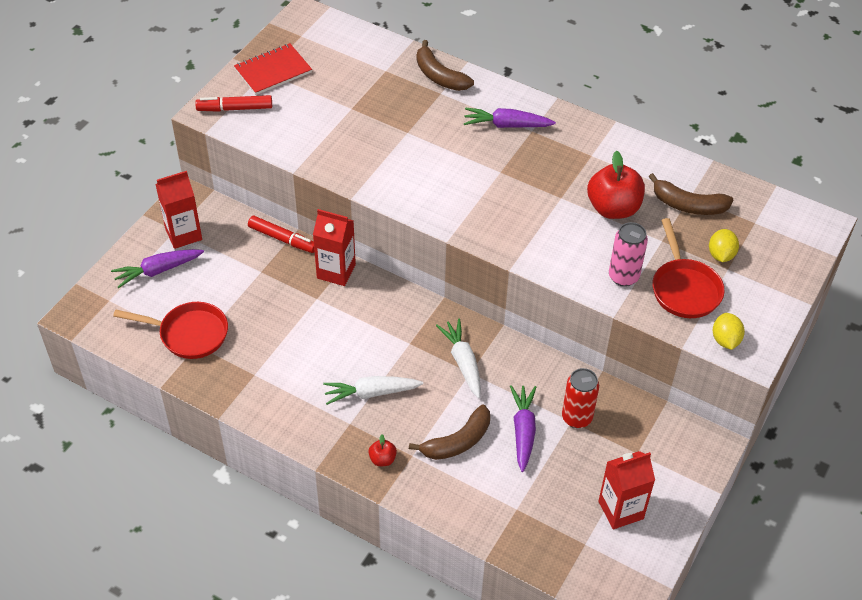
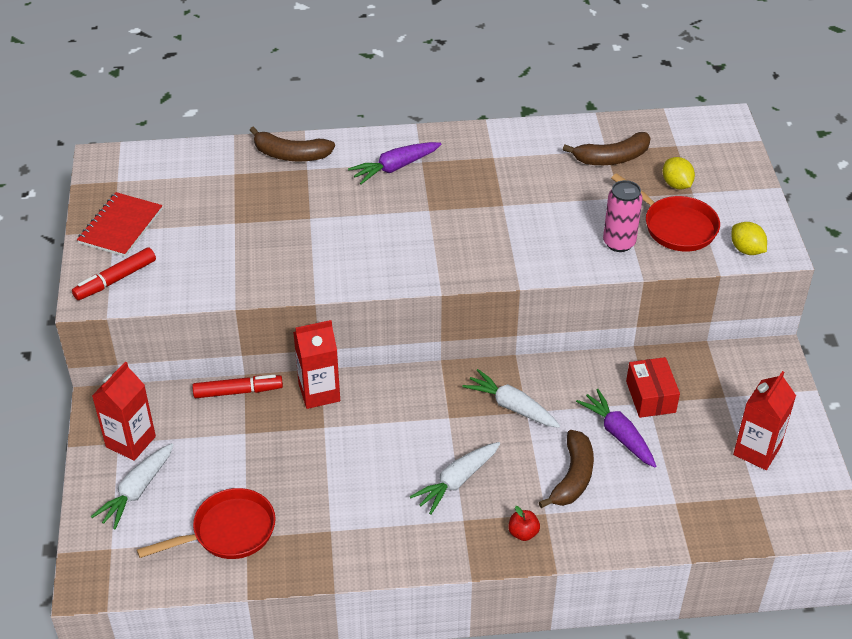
camera: 35 degrees left, 5 degrees down
purple carrot [111,249,204,288] -> white carrot [91,443,174,529]
red can [562,368,599,428] -> red box [626,357,680,418]
red apple [587,151,645,219] -> none

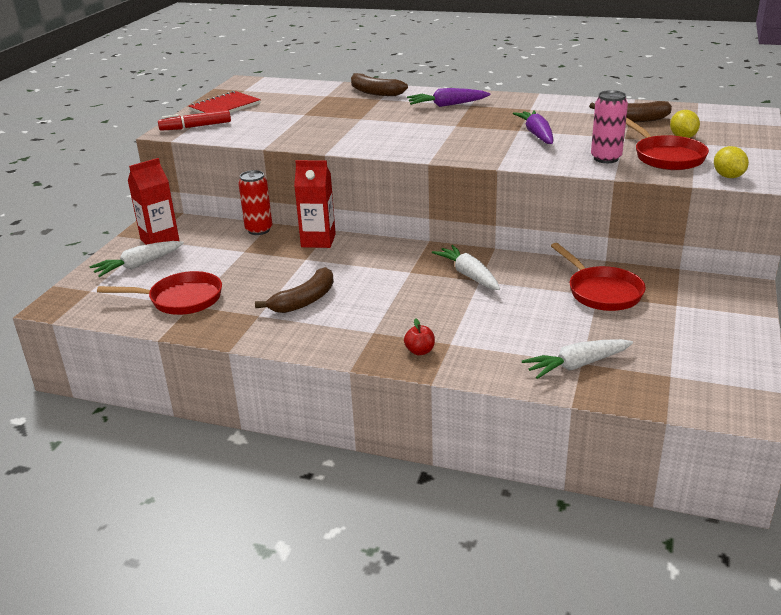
camera: 25 degrees right, 15 degrees down
red marker [192,375,283,398] -> red can [238,170,273,235]
white carrot [410,442,500,515] -> white carrot moved to [522,339,633,379]
brown banana [539,430,594,508] -> brown banana moved to [255,267,334,313]
purple carrot [576,389,656,468] -> purple carrot moved to [512,110,554,144]
red box [626,357,680,418] -> red pan [551,243,646,311]
red carton [733,371,796,470] -> none

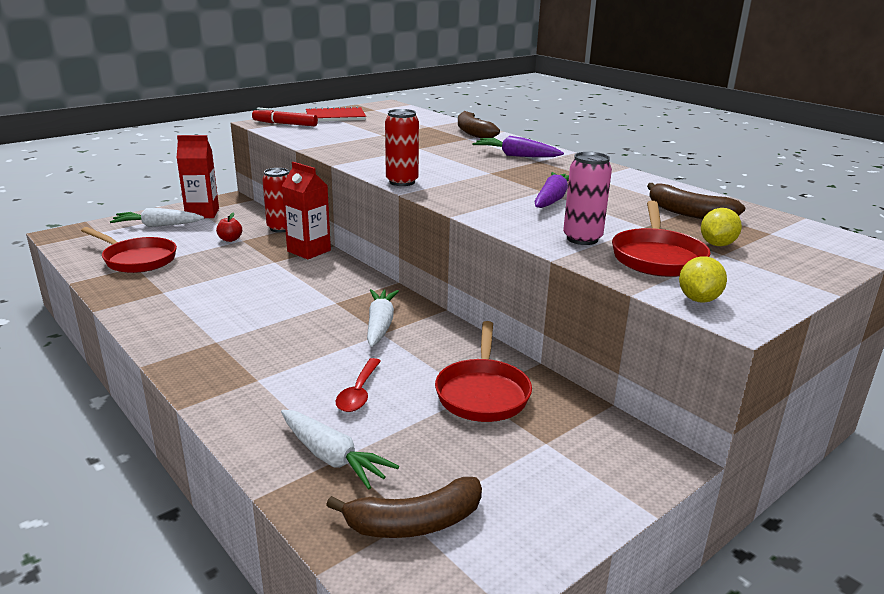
camera: 30 degrees right, 5 degrees down
brown banana [255,267,334,313] -> brown banana moved to [326,477,482,538]
red apple [404,318,435,355] -> red apple moved to [216,212,242,242]
white carrot [522,339,633,379] -> white carrot turned 150 degrees counterclockwise [281,410,399,489]
none -> red spoon [336,358,381,412]
none -> red can [385,109,419,186]

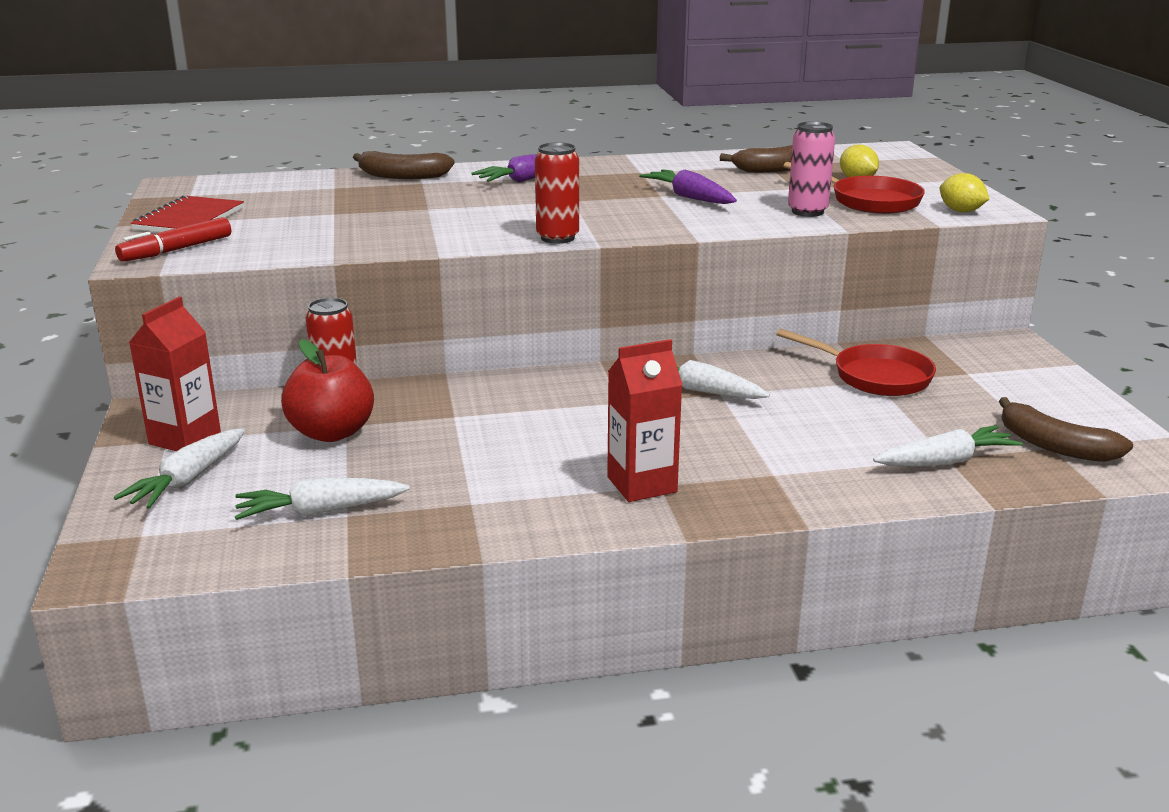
camera: 60 degrees left, 0 degrees up
red pan [81,227,177,273] -> white carrot [235,477,410,520]
red apple [216,212,242,242] -> red apple [281,339,374,442], size x2.17
red carton [282,162,331,260] -> red carton moved to [607,339,682,502]
brown banana [326,477,482,538] -> brown banana turned 120 degrees clockwise [999,397,1133,462]
red spoon [336,358,381,412] -> none

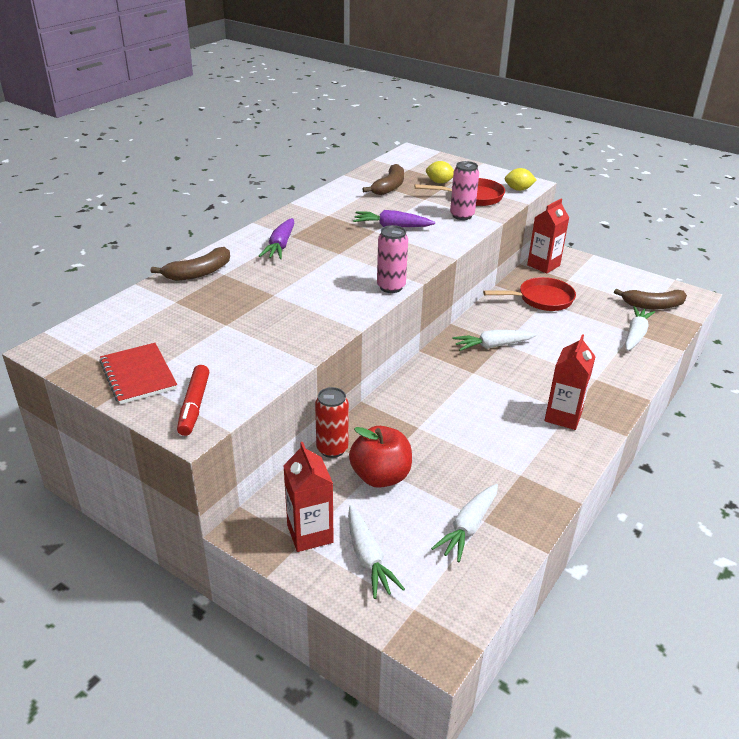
camera: 45 degrees left, 10 degrees up
red can [535,142,579,244] -> pink can [377,225,408,293]
none -> red carton [527,199,569,274]

